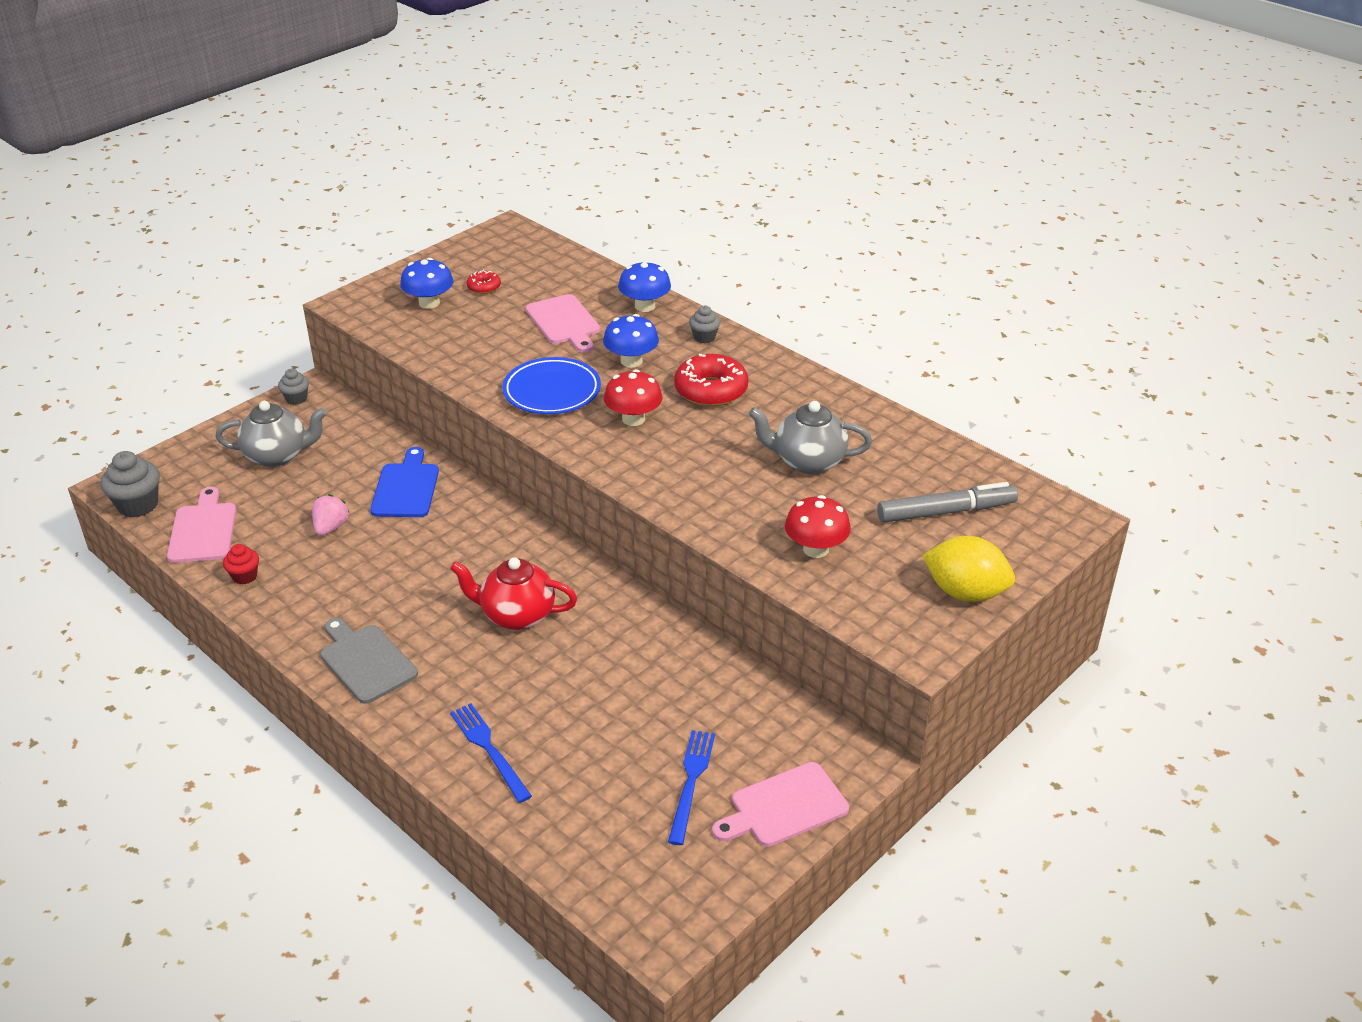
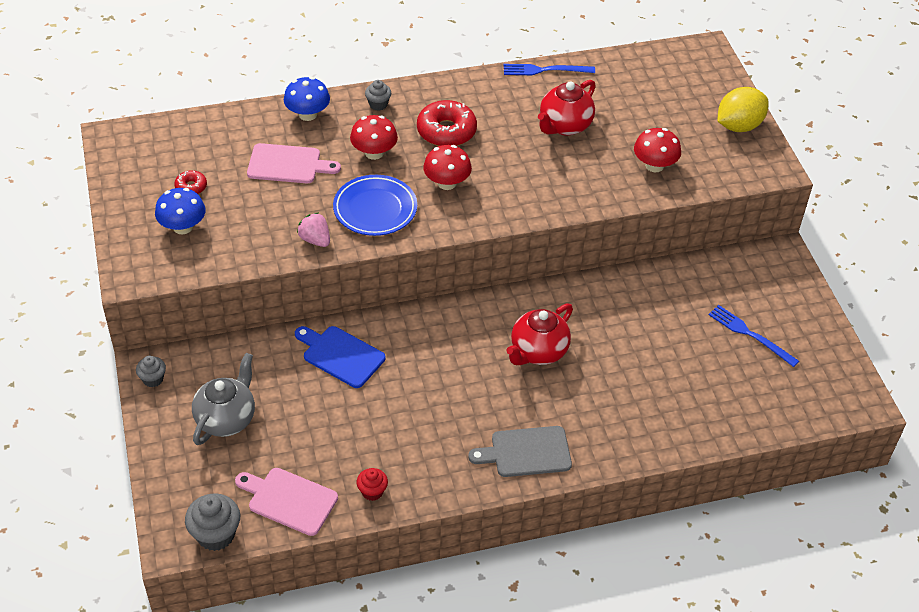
camera: 60 degrees left, 10 degrees up
pink strawberry [312,494,350,536] -> pink strawberry moved to [297,212,330,247]
blue fork [450,703,532,803] -> blue fork moved to [504,64,595,75]
blue mushroom [603,314,659,368] -> red mushroom [350,115,398,160]
pink cutting board [712,762,849,847] -> none
grey teapot [749,401,872,474] -> red teapot [538,80,596,136]
grey marker [877,482,1018,523] -> none

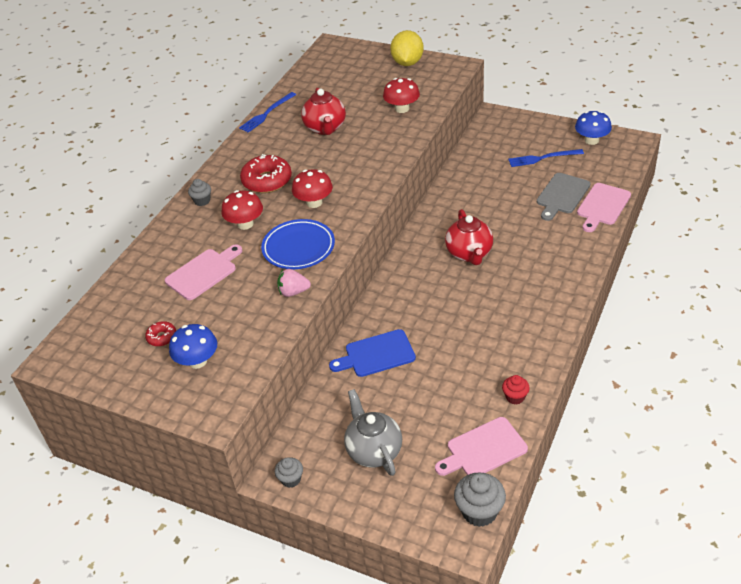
camera: 45 degrees left, 5 degrees down
blue mushroom [284,77,330,121] -> blue mushroom moved to [575,111,612,145]
grey cutting board [468,426,572,477] -> grey cutting board moved to [537,173,590,221]
none -> pink cutting board [577,183,631,232]

